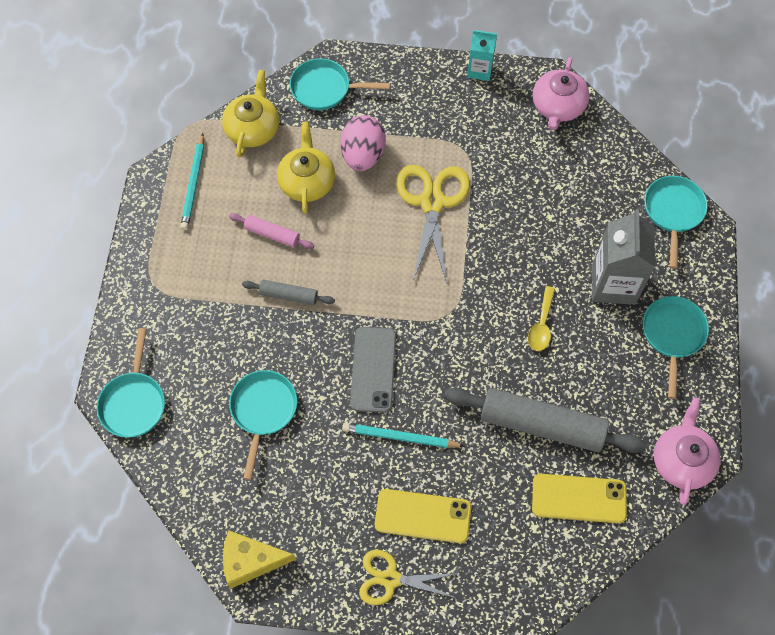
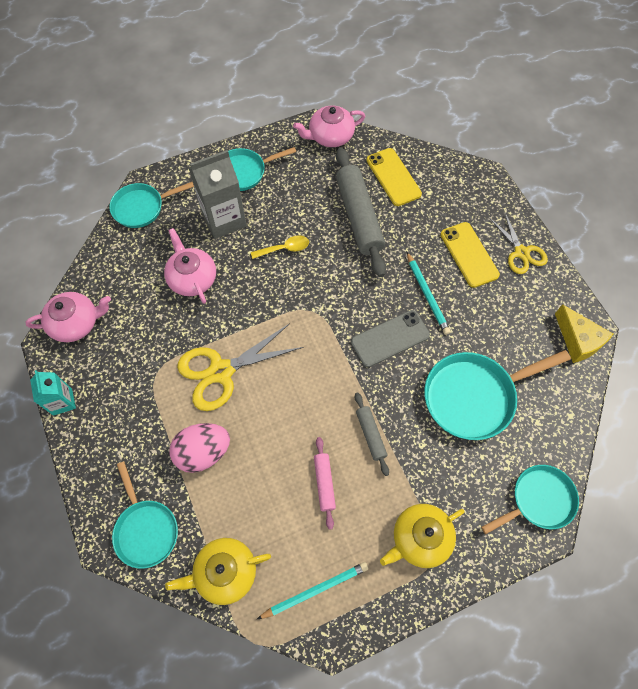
camera: 120 degrees left, 0 degrees up
turquoise pan [229,370,297,480] -> turquoise pan [424,350,571,440], size x1.54
yellow teapot [277,122,335,214] -> yellow teapot moved to [380,504,464,568]
none -> pink teapot [164,228,216,304]

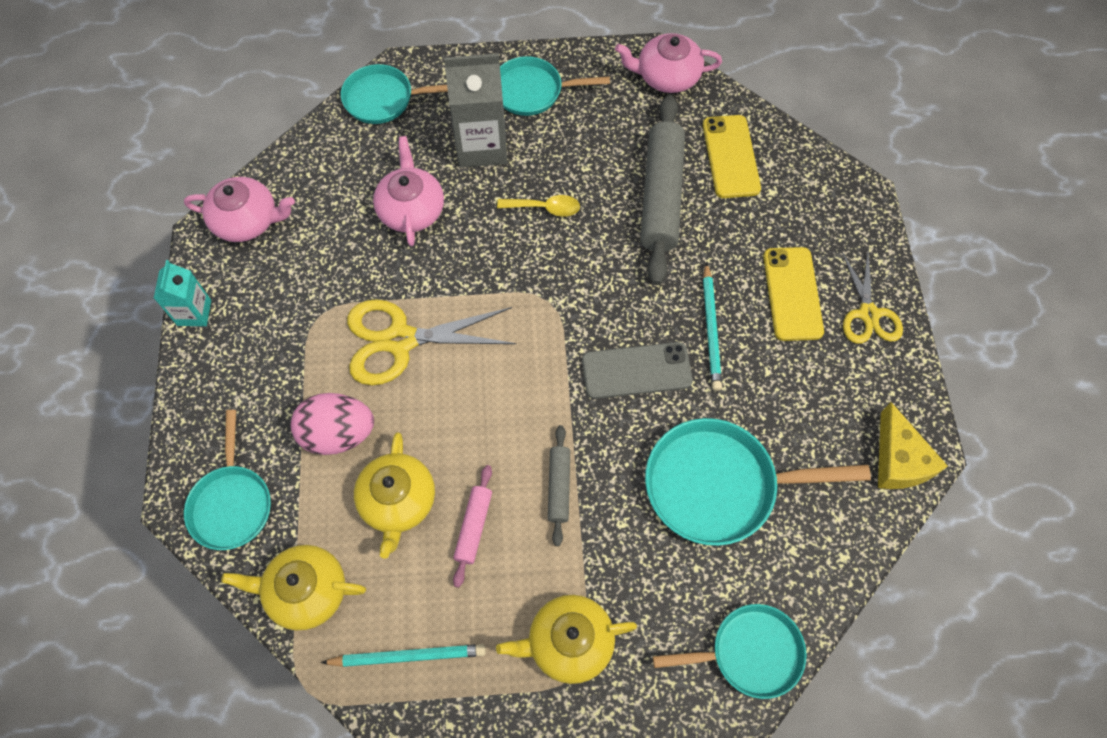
camera: 20 degrees right, 0 degrees up
none -> yellow teapot [354,433,435,559]

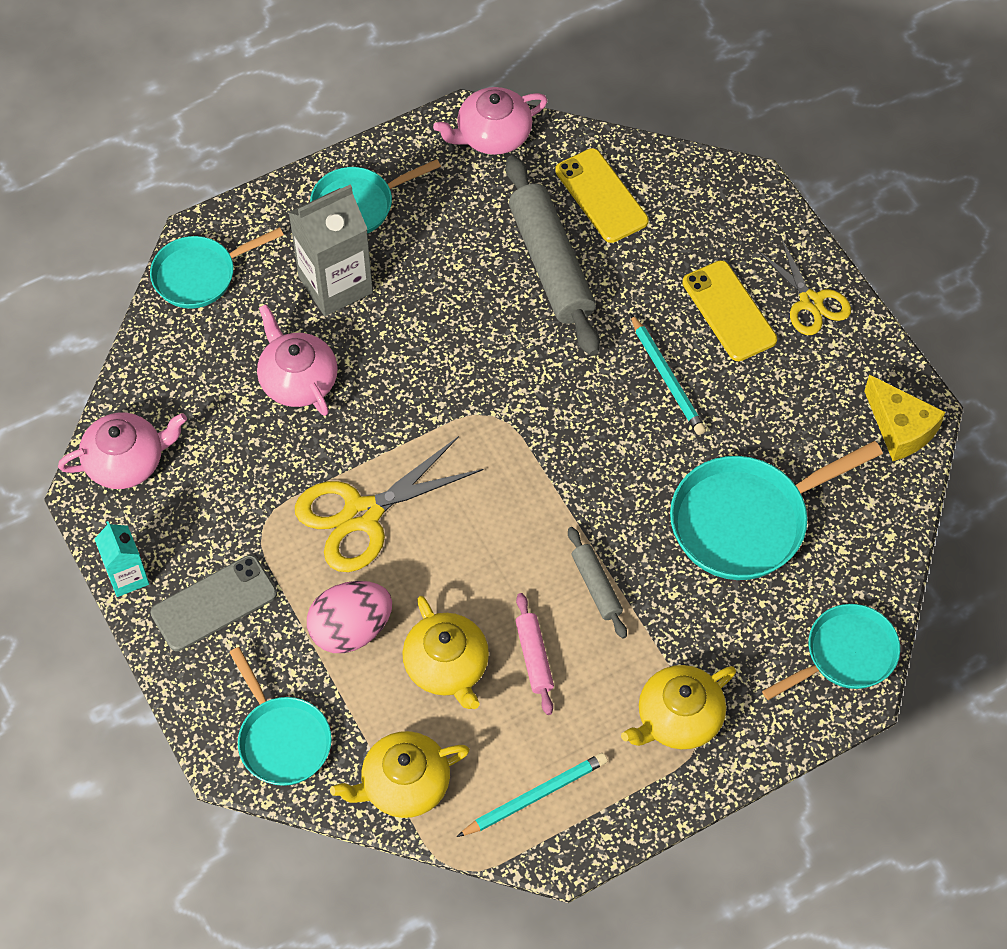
camera: 25 degrees left, 5 degrees down
yellow spoon [497,195,580,217] -> none
grey phone [582,342,693,399] -> grey phone moved to [150,555,277,651]

